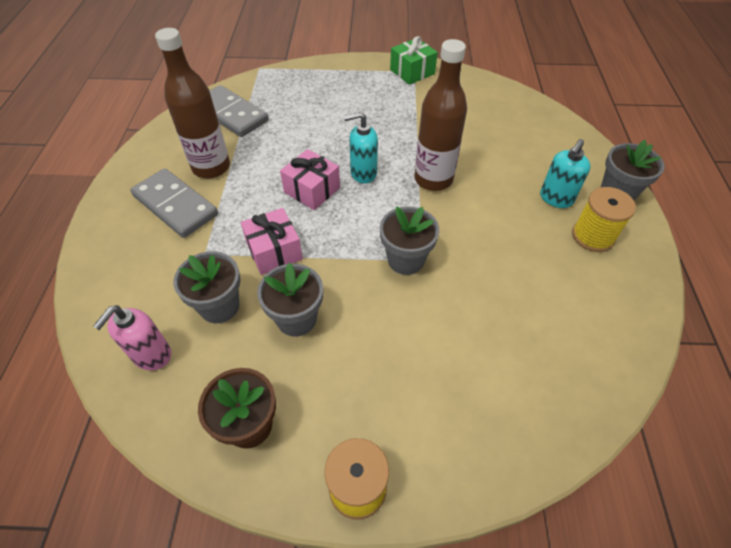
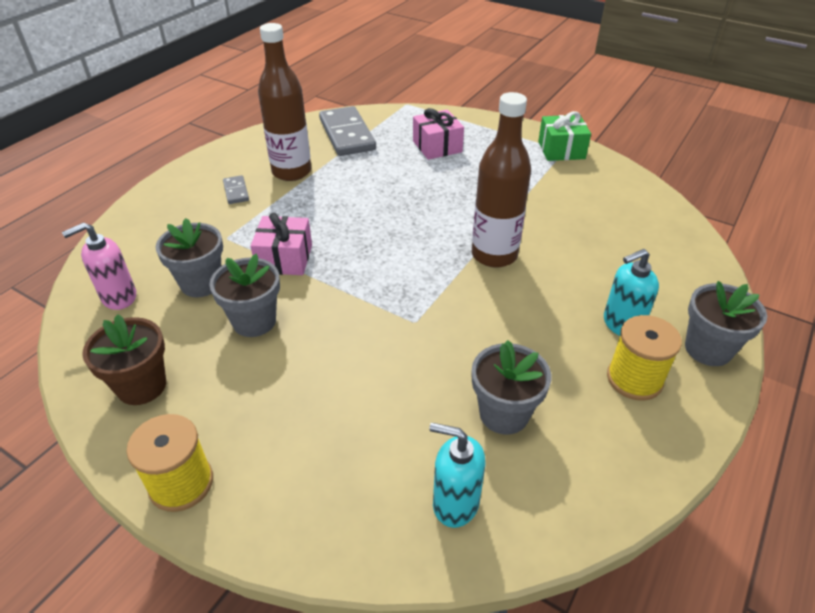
camera: 30 degrees right, 10 degrees down
grey domino [130,168,218,238] -> grey domino [223,175,249,204], size x0.47
pink gift [280,149,340,210] -> pink gift moved to [413,108,464,160]
turquoise soap dispenser [344,112,378,184] -> turquoise soap dispenser moved to [429,423,485,528]
grey flower pot [380,206,439,275] -> grey flower pot moved to [472,340,551,435]

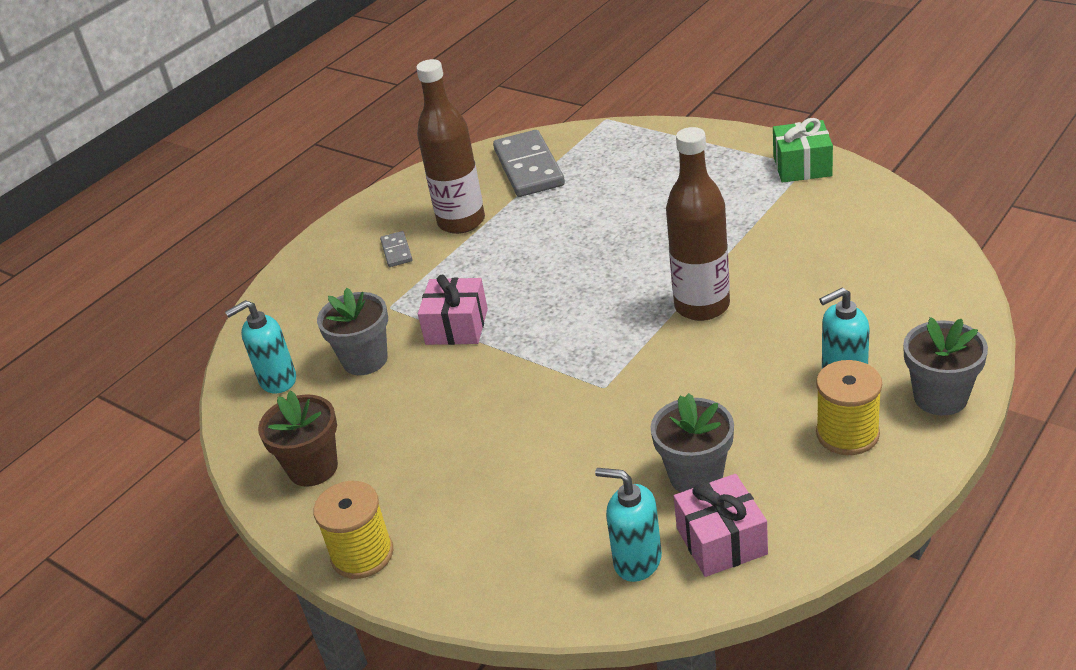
camera: 10 degrees right, 5 degrees down
pink soap dispenser [62,222,136,310] -> turquoise soap dispenser [225,300,296,393]
grey flower pot [209,254,280,337] -> none
pink gift [413,108,464,160] -> pink gift moved to [674,474,768,577]

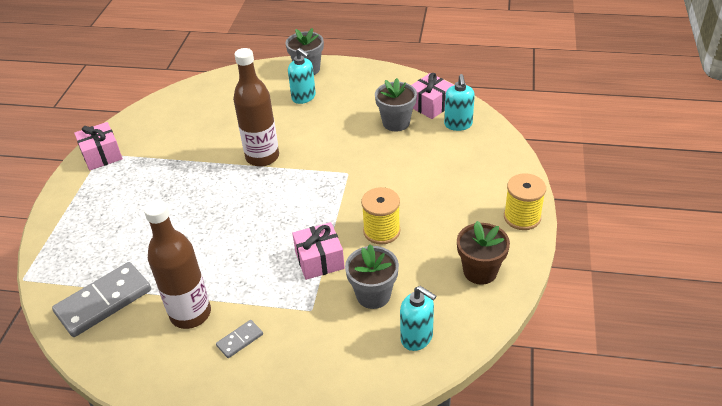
camera: 120 degrees left, 5 degrees up
green gift [773,118,833,183] -> pink gift [74,122,123,171]
yellow spool [816,360,882,455] -> yellow spool moved to [361,187,400,245]

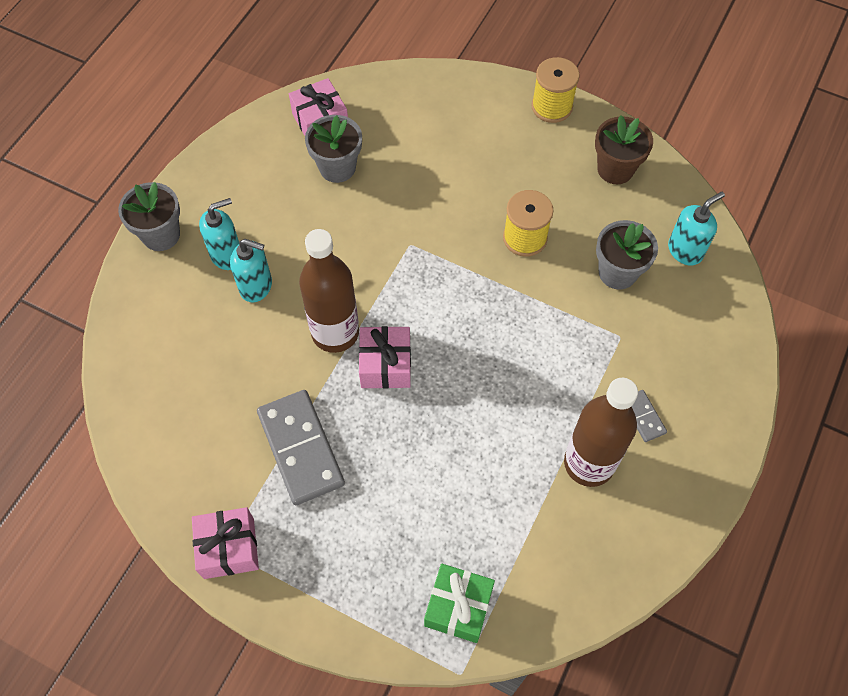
camera: 75 degrees left, 20 degrees up
grey domino [52,262,151,337] -> grey domino moved to [257,390,345,505]
pink gift [292,222,345,280] -> pink gift moved to [359,326,411,389]
turquoise soap dispenser [444,74,475,131] -> turquoise soap dispenser moved to [230,239,272,302]
none -> green gift [424,564,495,643]

